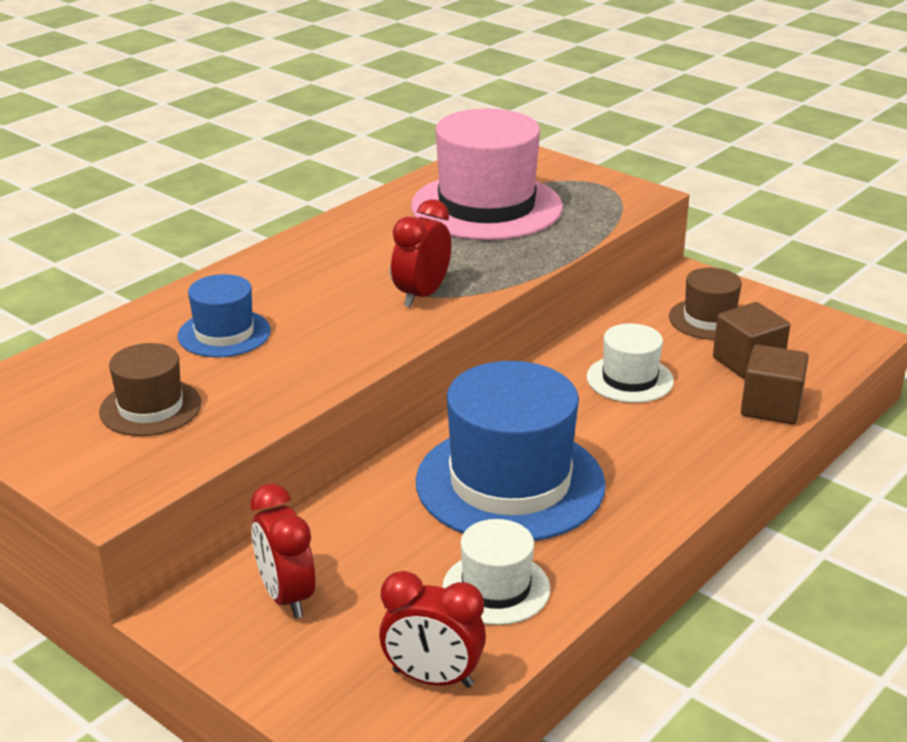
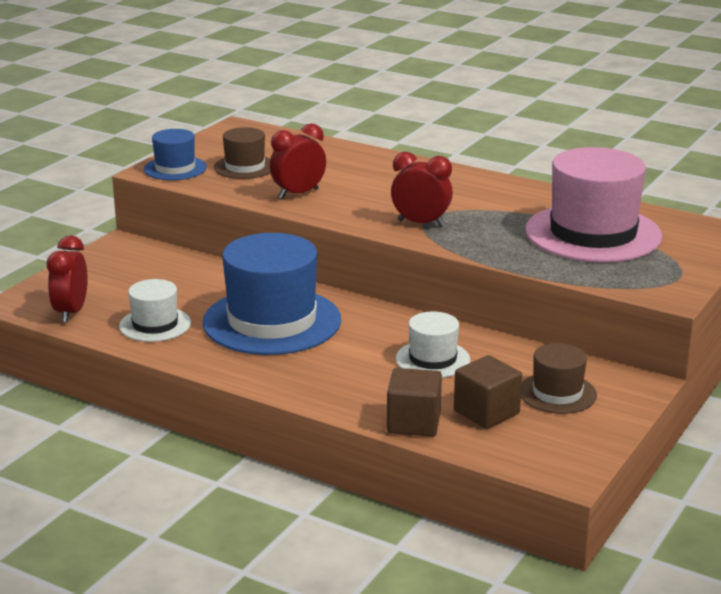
camera: 80 degrees right, 5 degrees down
blue hat [178,274,271,357] -> blue hat moved to [144,129,207,180]
red clock [250,484,315,618] -> red clock moved to [270,123,326,199]

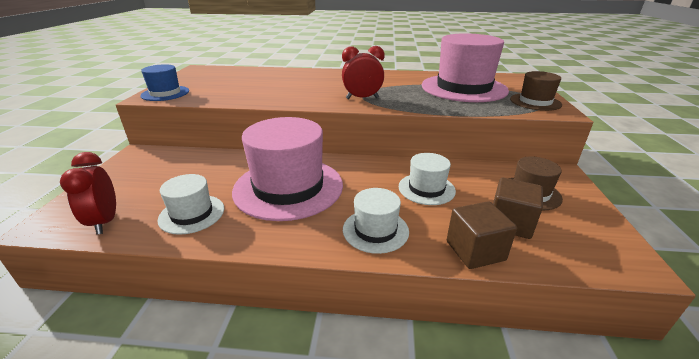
camera: 25 degrees left, 5 degrees up
blue hat [202,233,341,355] -> pink hat [232,117,343,221]
brown hat [214,127,270,179] -> brown hat moved to [510,71,562,111]
red clock [270,123,326,199] -> none
none -> white hat [343,188,409,254]

